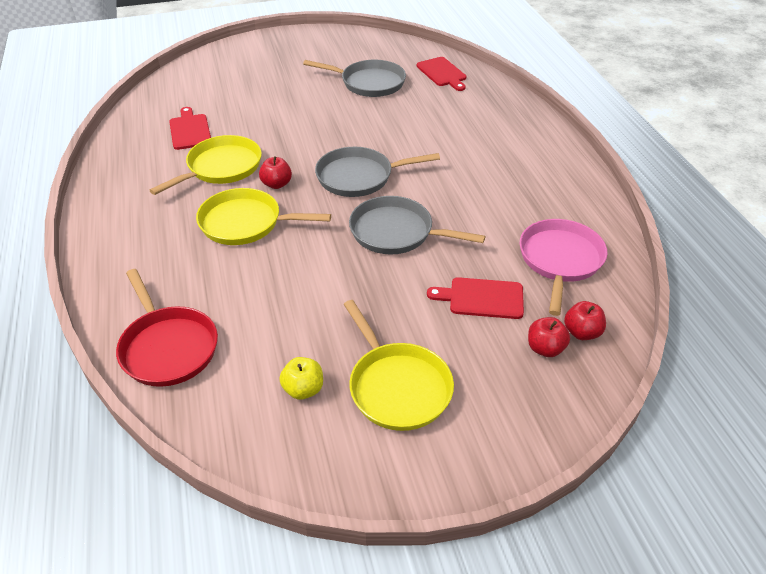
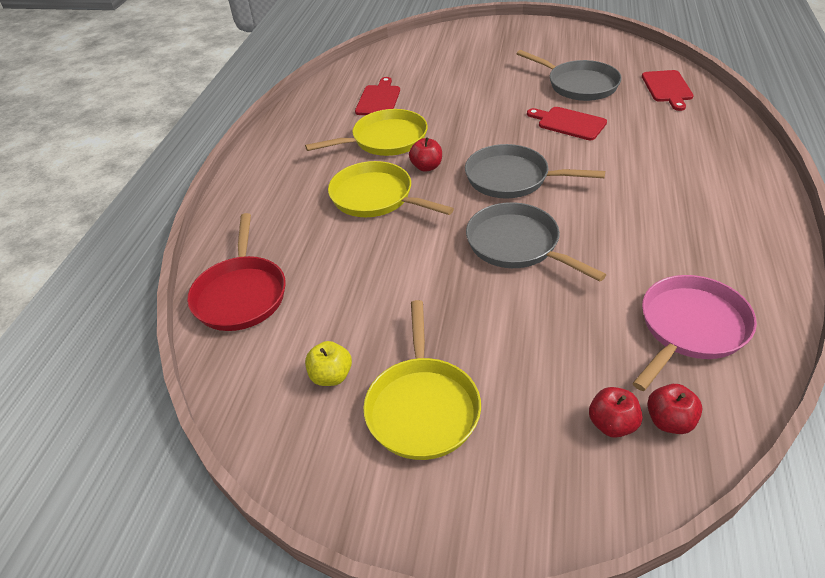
camera: 30 degrees right, 0 degrees up
red cutting board [427,277,524,319] -> red cutting board moved to [527,107,607,140]

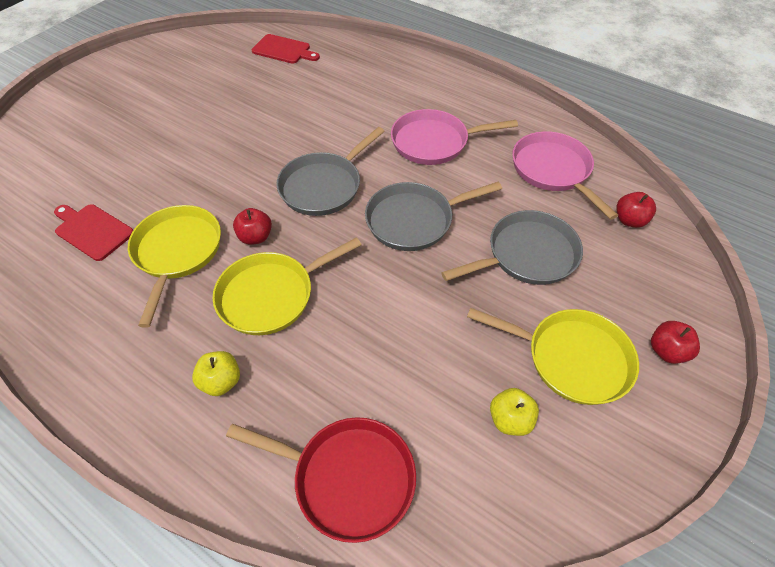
camera: 70 degrees left, 10 degrees up
grey pan [517,50,622,101] -> grey pan moved to [441,210,583,285]
red cutting board [527,107,607,140] -> none
red apple [589,387,643,438] -> red apple moved to [651,321,700,364]
none -> yellow apple [192,351,240,396]
none -> pink pan [391,109,518,165]

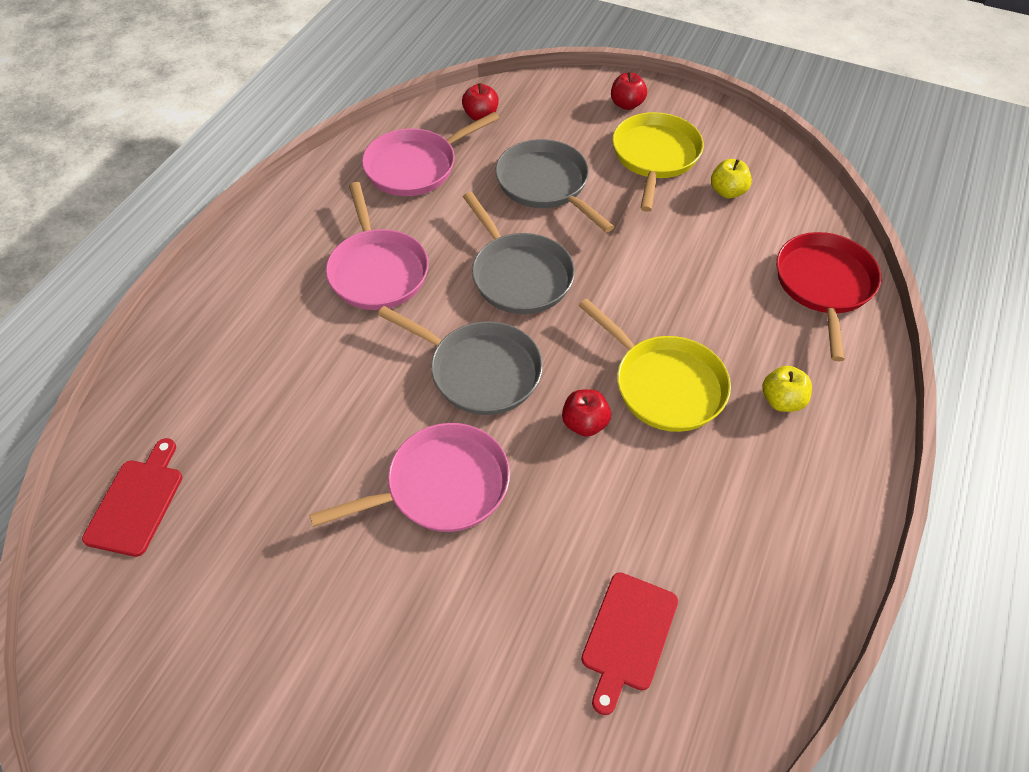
camera: 100 degrees left, 0 degrees up
yellow pan [128,205,221,328] -> none
none -> pink pan [309,423,510,532]

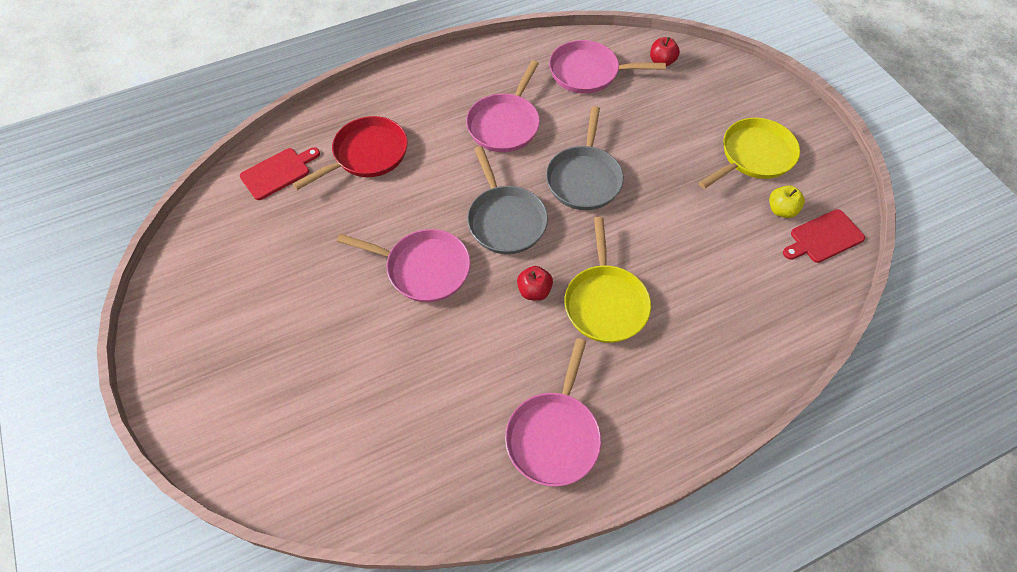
camera: 40 degrees right, 5 degrees up
grey pan [495,139,614,232] -> none
red cutting board [581,572,678,715] -> red cutting board moved to [783,209,865,263]
red apple [611,72,647,110] -> none
yellow apple [762,366,812,412] -> none
red pan [776,232,881,361] -> red pan moved to [292,116,408,190]
none -> pink pan [505,338,601,487]

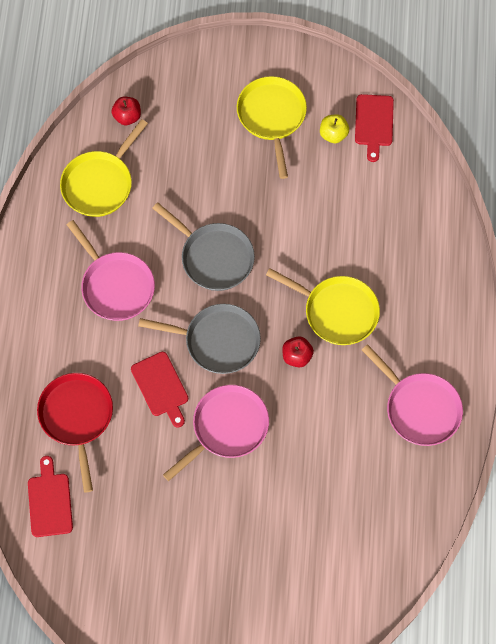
camera: 60 degrees left, 10 degrees up
pink pan [549,40,666,94] -> yellow pan [60,119,148,217]
none -> red cutting board [131,352,188,428]

